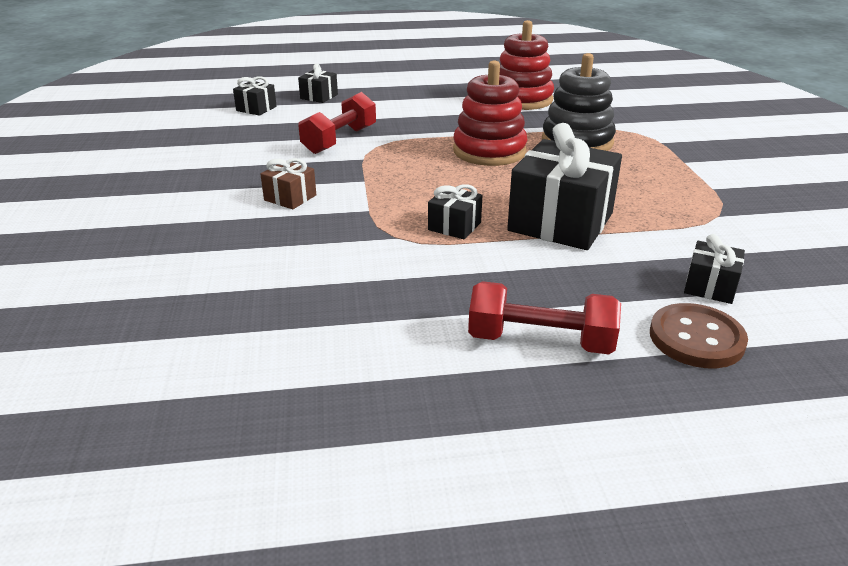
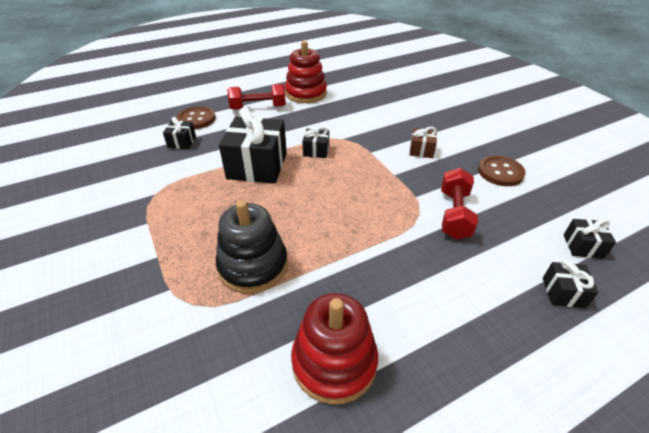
camera: 160 degrees right, 10 degrees up
red stacking toy [453,61,527,166] -> red stacking toy moved to [285,41,327,103]
none -> brown button [478,155,526,186]

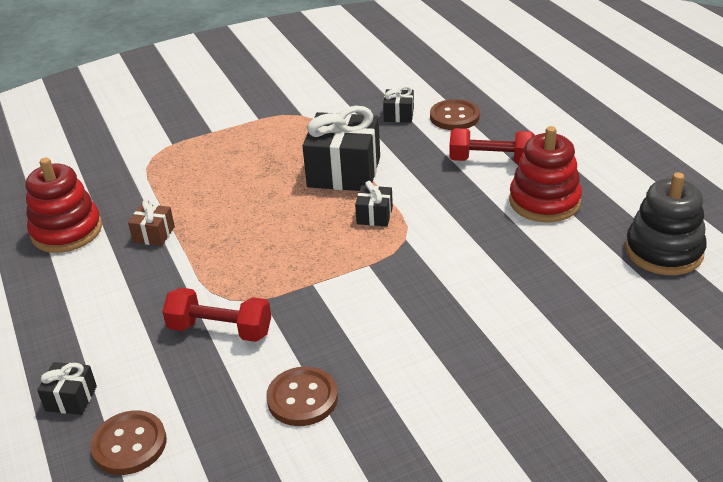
camera: 95 degrees right, 5 degrees down
black stacking toy [216,200,288,294] -> black stacking toy moved to [625,172,707,275]
red dumbbell [227,84,286,110] -> red dumbbell turned 75 degrees counterclockwise [449,128,535,163]
brown gift [410,127,437,158] -> brown gift moved to [128,199,175,246]
black gift [564,219,616,259] -> brown button [90,411,166,475]

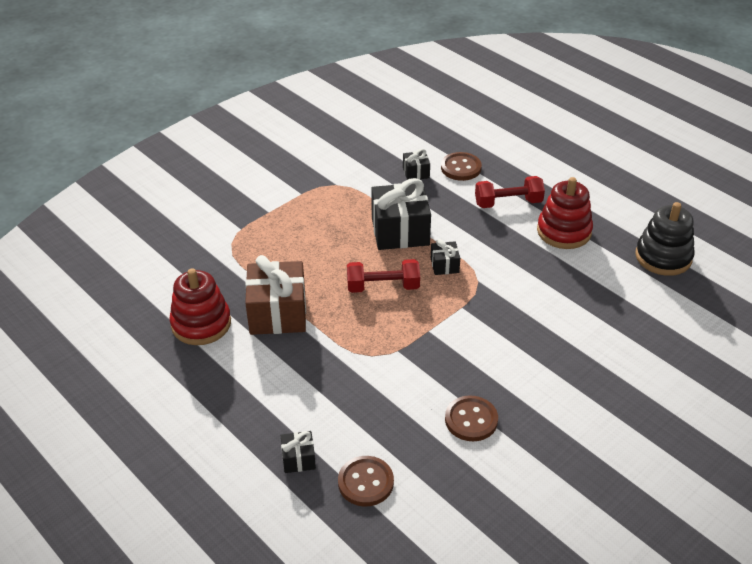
camera: 20 degrees left, 5 degrees up
brown gift [128,199,175,246] -> brown gift [245,255,306,335], size x2.10
red dumbbell [162,288,271,342] -> red dumbbell moved to [347,259,420,293]

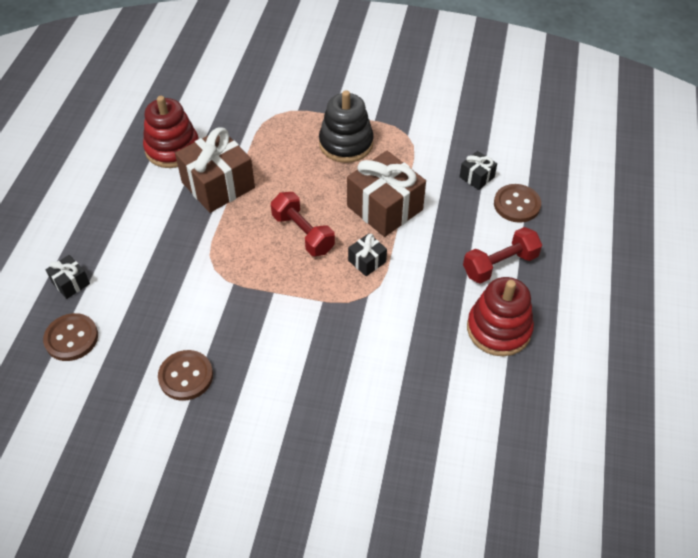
camera: 55 degrees right, 10 degrees up
black gift [371,178,431,250] -> brown gift [347,151,426,237]
red dumbbell [475,176,545,208] -> red dumbbell turned 75 degrees counterclockwise [463,227,542,284]
black stacking toy [635,202,695,276] -> black stacking toy moved to [319,90,374,163]

